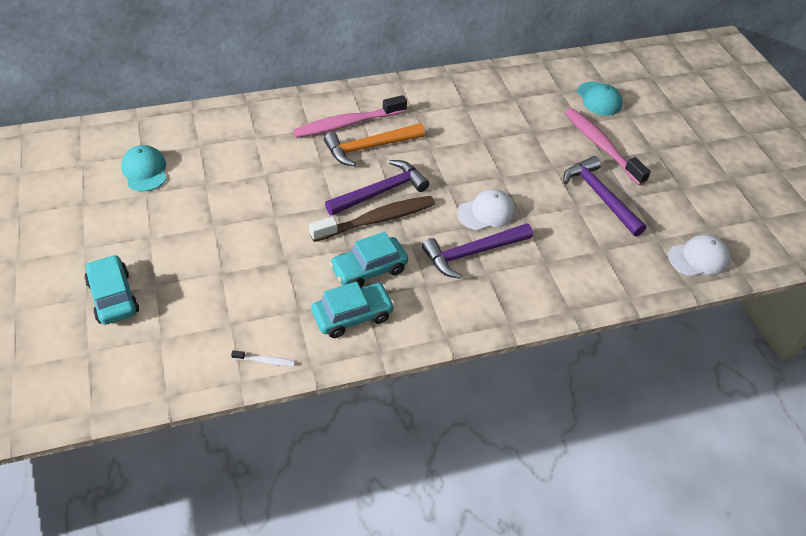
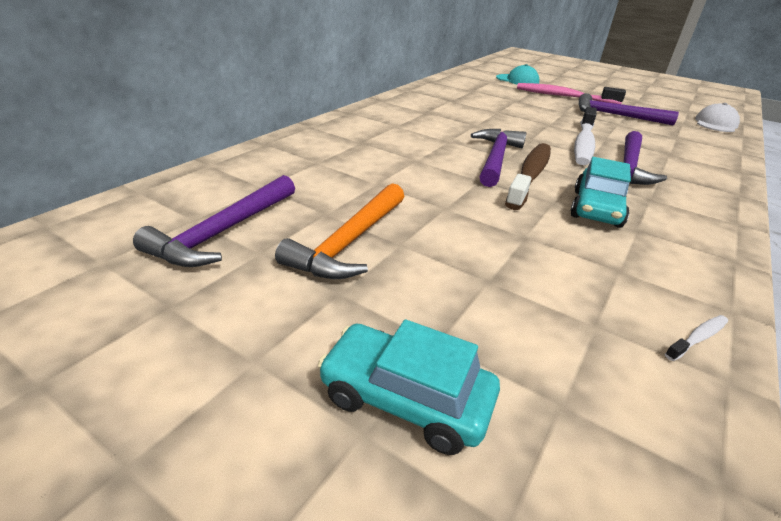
camera: 40 degrees left, 15 degrees down
turquoise cap [121,145,167,192] -> purple hammer [133,175,295,267]
pink toothbrush [293,95,407,138] -> none
turquoise car [312,282,395,338] -> none
orange hammer [324,123,425,166] -> orange hammer moved to [275,183,404,279]
white cap [457,189,515,230] -> white toothbrush [574,107,597,165]

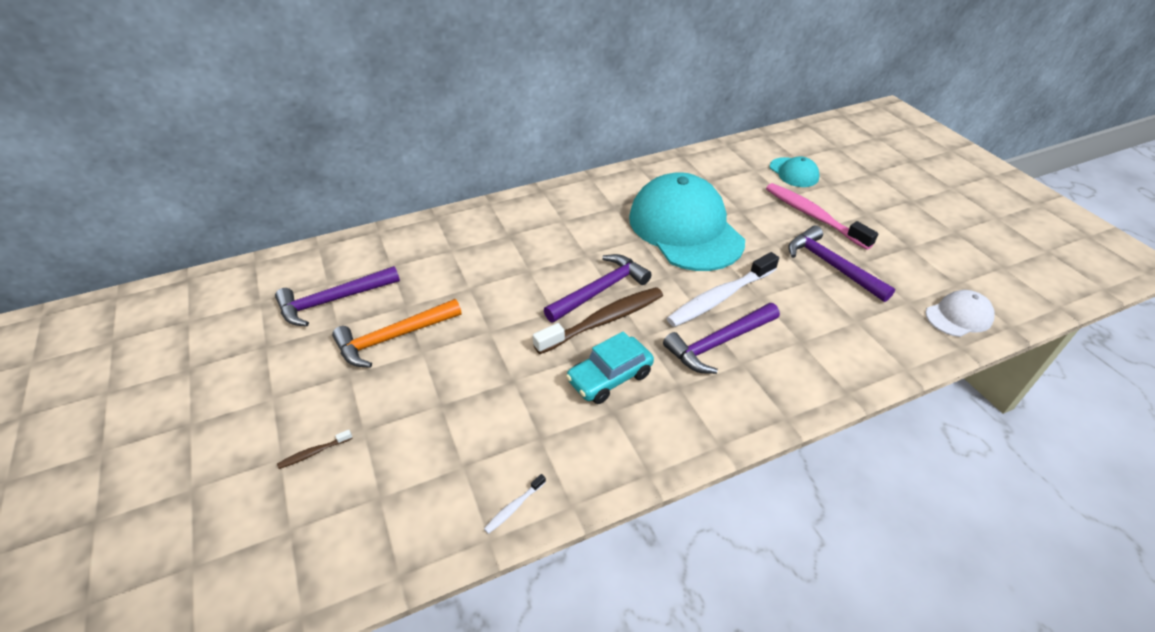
camera: 35 degrees right, 10 degrees up
turquoise car [318,319,500,455] -> brown toothbrush [277,430,353,469]
white toothbrush [665,315,728,361] -> white toothbrush turned 135 degrees clockwise [484,474,546,534]
none -> turquoise cap [629,172,745,271]

